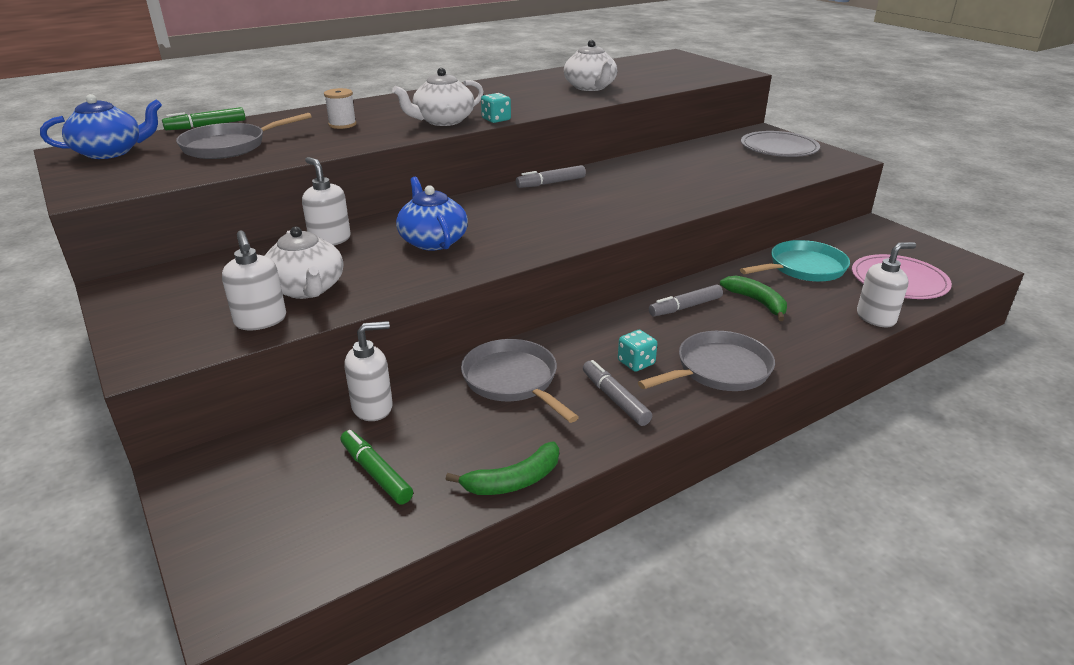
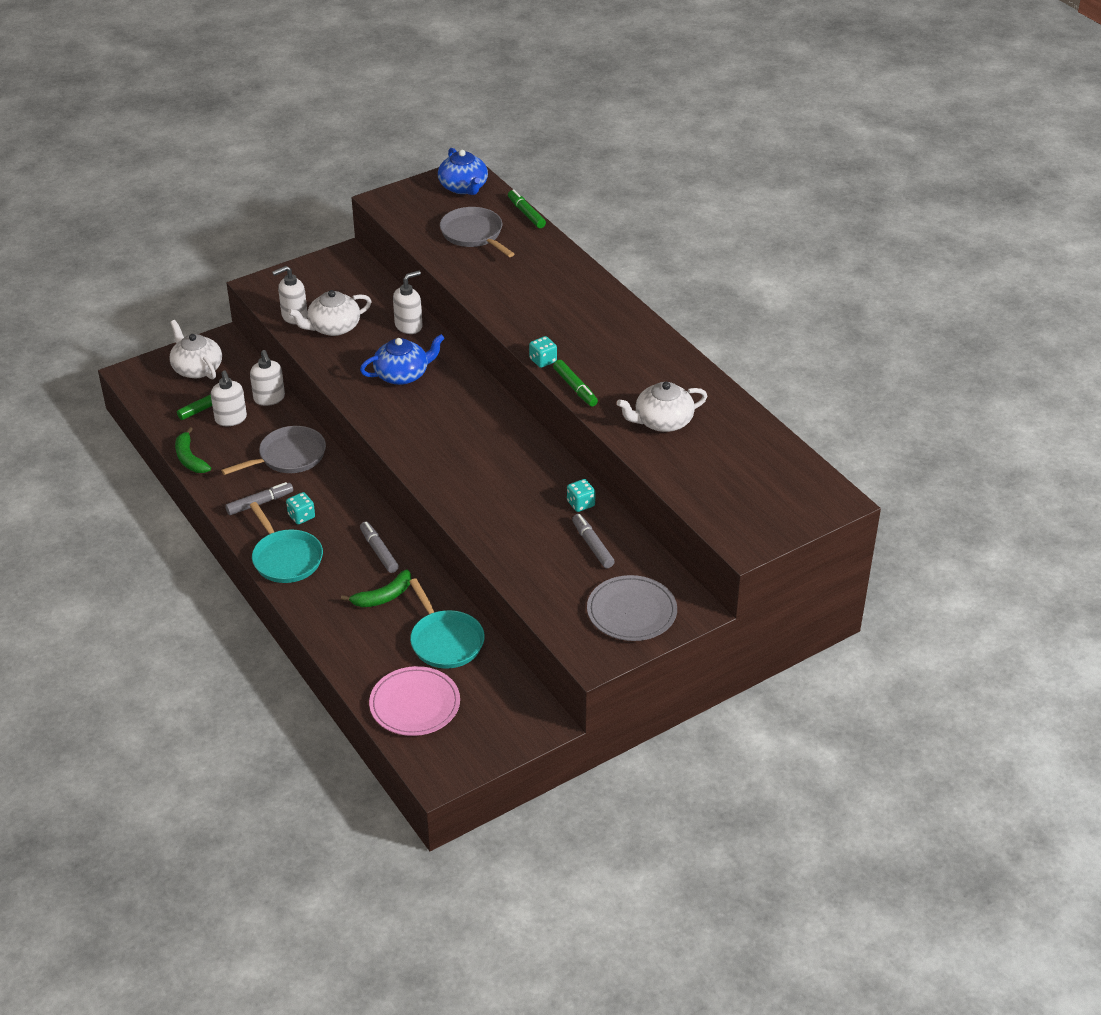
camera: 90 degrees right, 10 degrees up
white spool [324,88,357,129] -> none
white teapot [392,68,484,126] -> white teapot moved to [169,320,222,380]
grey marker [516,165,586,188] -> grey marker moved to [572,514,615,568]
grey pan [638,331,775,391] -> turquoise pan [249,502,323,583]
white soap dispenser [857,242,916,327] -> white soap dispenser moved to [211,370,247,426]
none -> green marker [553,360,598,407]
none -> turquoise dice [567,479,596,512]

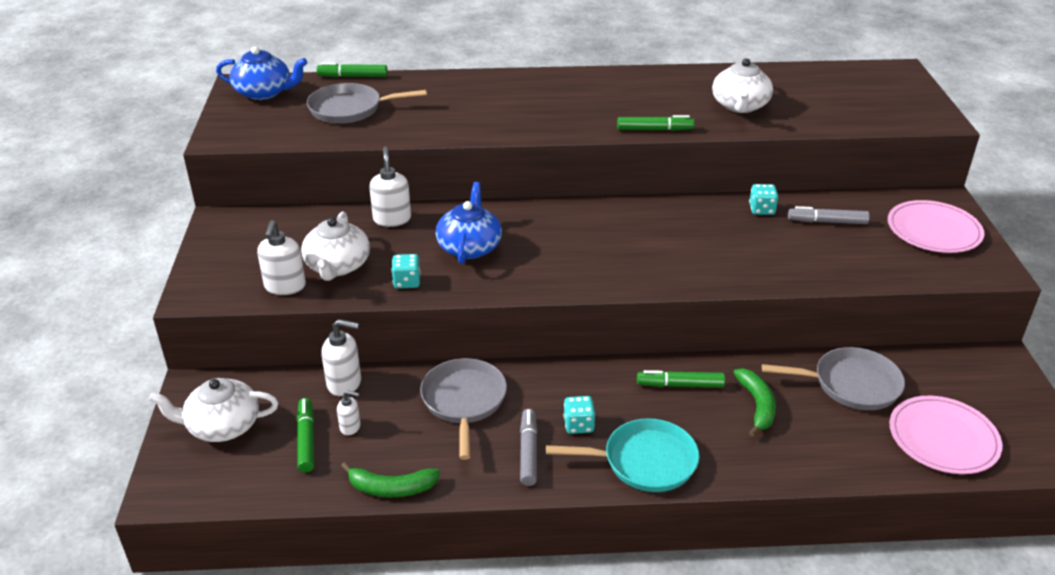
camera: 60 degrees left, 5 degrees down
white soap dispenser [211,370,247,426] -> white soap dispenser [337,390,361,435], size x0.58
grey marker [360,521,399,573] -> green marker [637,370,725,388]
turquoise pan [409,578,485,669] -> grey pan [762,347,905,410]
turquoise dice [529,336,557,368] -> turquoise dice moved to [391,254,421,289]
grey plate [587,575,677,641] -> pink plate [888,200,985,253]

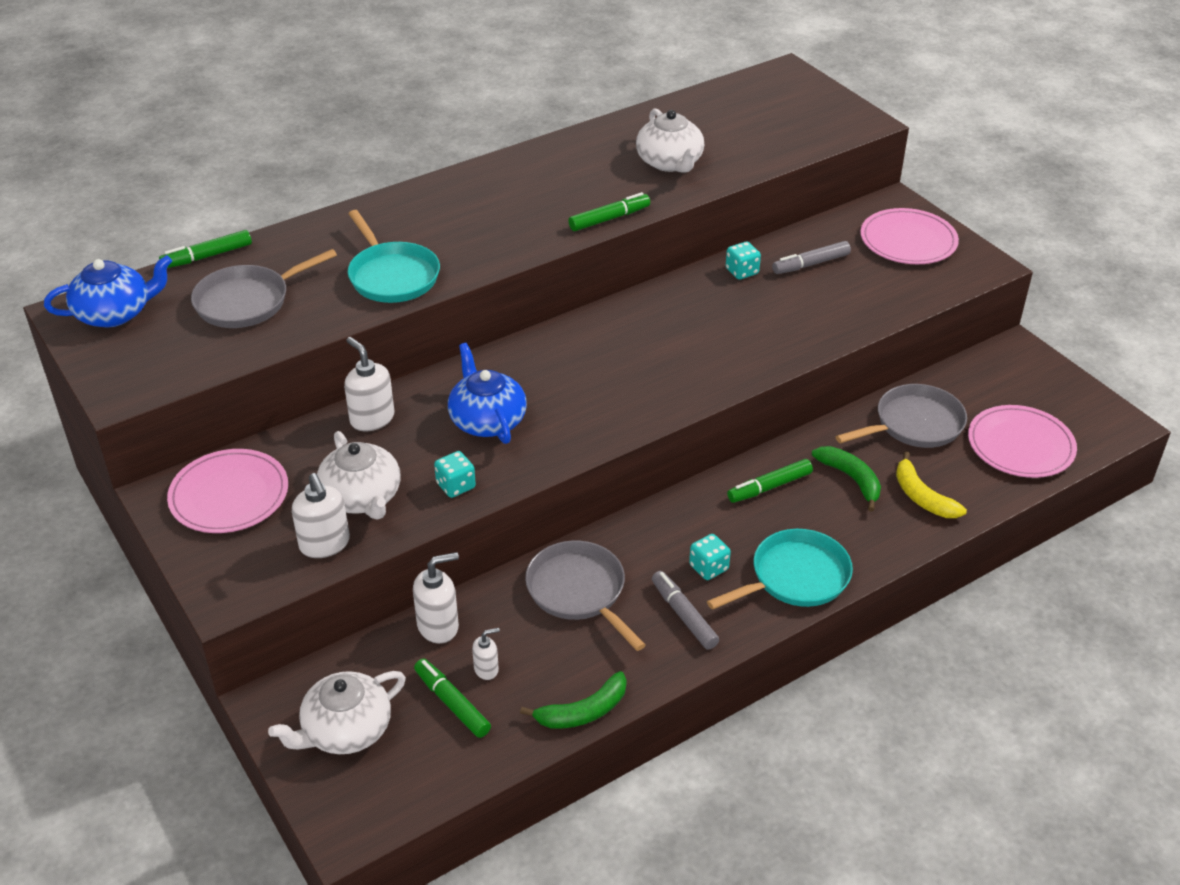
camera: 30 degrees left, 5 degrees up
none -> pink plate [167,449,288,533]
none -> turquoise pan [348,210,440,303]
none -> yellow banana [896,451,967,518]

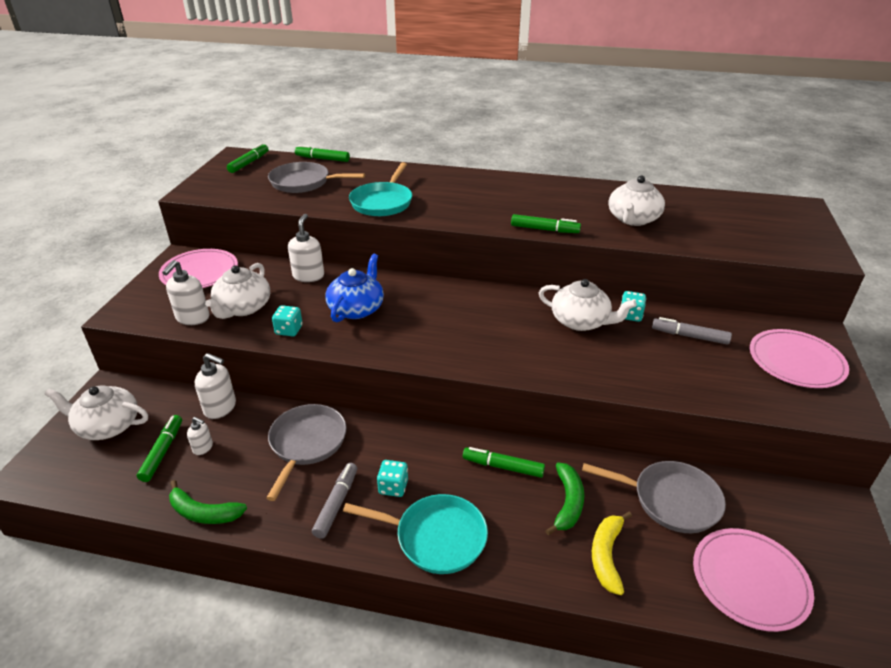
camera: 45 degrees right, 5 degrees down
blue teapot [44,255,172,327] -> green marker [227,143,268,173]
none -> white teapot [539,279,637,331]

